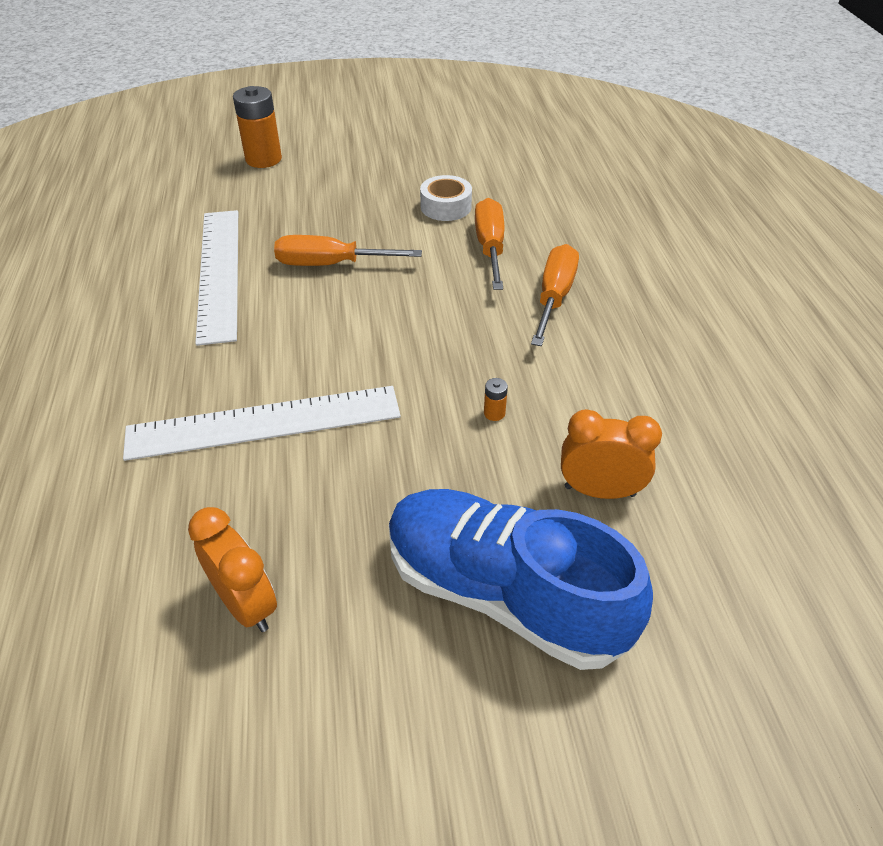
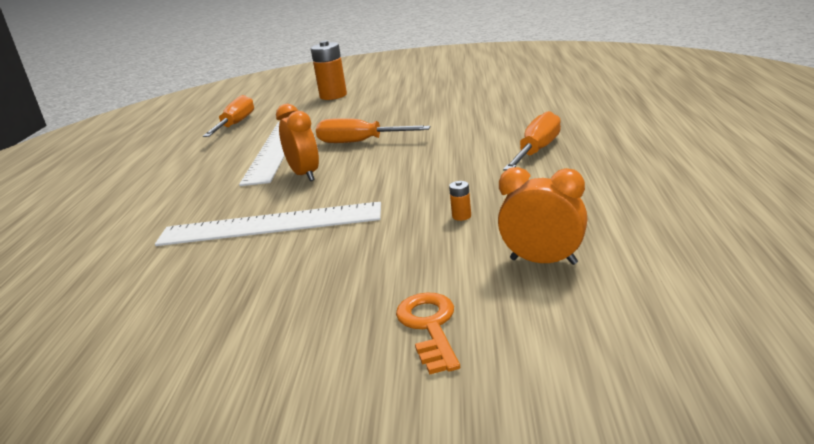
camera: 15 degrees right, 20 degrees down
orange clock [188,507,277,632] -> orange clock moved to [276,104,319,181]
blue shoe [389,489,653,670] -> orange key [396,292,460,375]
white tape [420,175,472,221] -> none
orange screwdriver [475,198,504,290] -> orange screwdriver moved to [203,95,254,137]

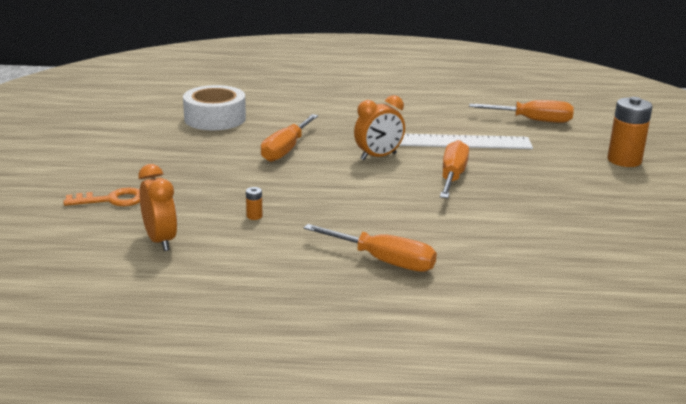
camera: 85 degrees right, 0 degrees up
white ruler [155,202,381,246] -> orange screwdriver [261,114,318,162]
orange clock [498,167,587,265] -> orange clock turned 45 degrees counterclockwise [138,164,177,251]
none -> white tape [183,85,246,130]

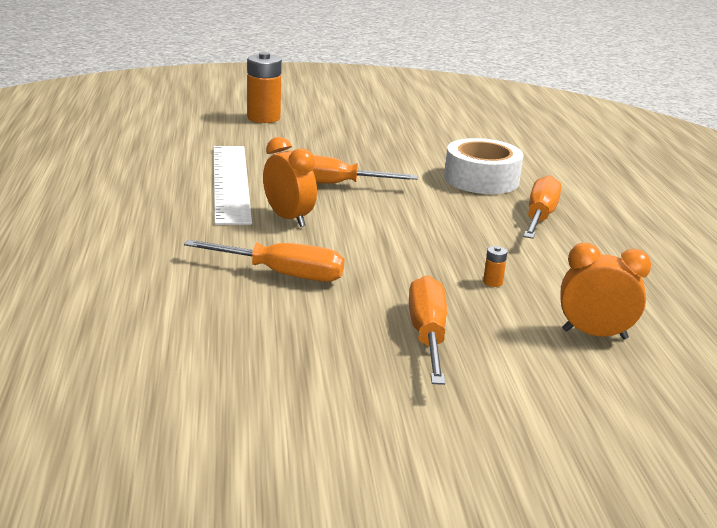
camera: 100 degrees left, 0 degrees up
orange key [64,187,140,206] -> none
orange clock [138,164,177,251] -> orange clock turned 45 degrees clockwise [560,243,651,340]
white tape [183,85,246,130] -> white tape moved to [444,138,524,194]
orange screwdriver [469,100,574,123] -> orange screwdriver moved to [409,275,447,385]

